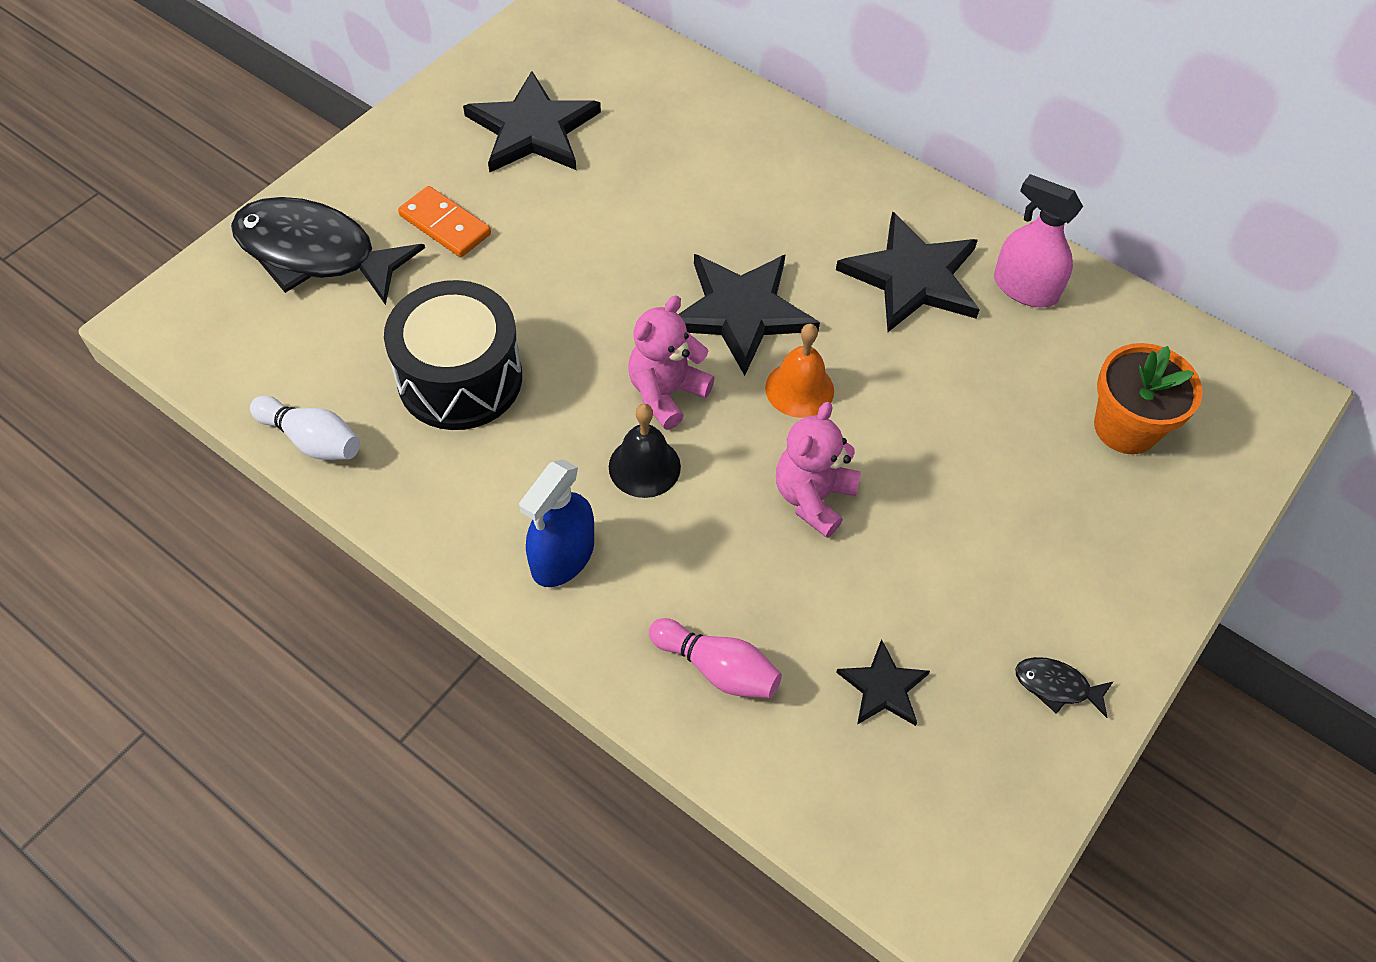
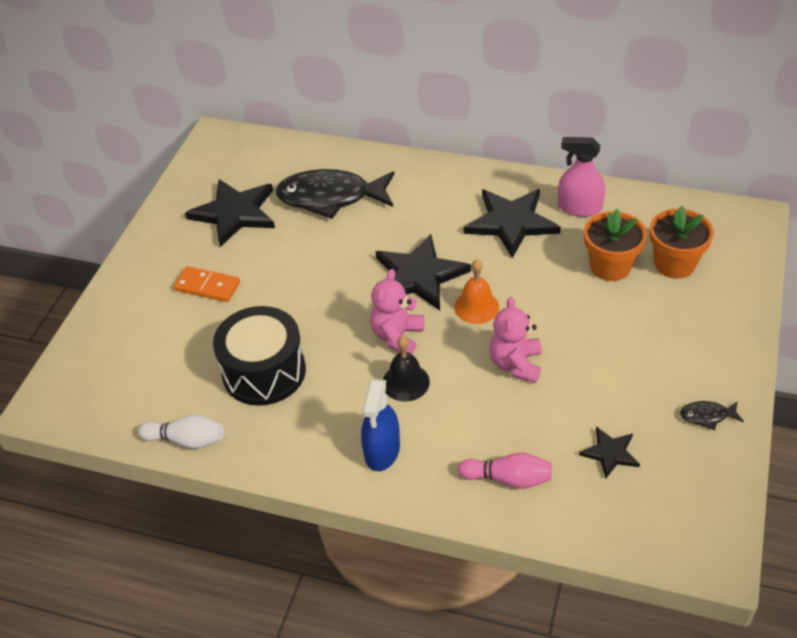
camera: 15 degrees left, 10 degrees down
black fish [231,197,425,305] -> black fish moved to [275,169,394,219]
none -> orange flower pot [584,209,647,281]

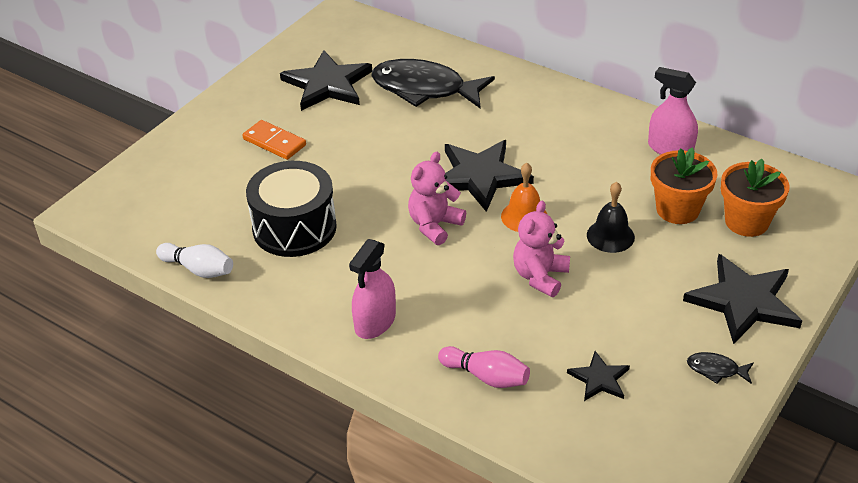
camera: 15 degrees right, 5 degrees down
blue spray bottle [361,379,400,471] -> pink spray bottle [349,239,396,339]
black bell [383,336,430,402] -> black bell moved to [587,182,635,253]
black star [464,189,561,258] -> black star moved to [683,254,802,344]

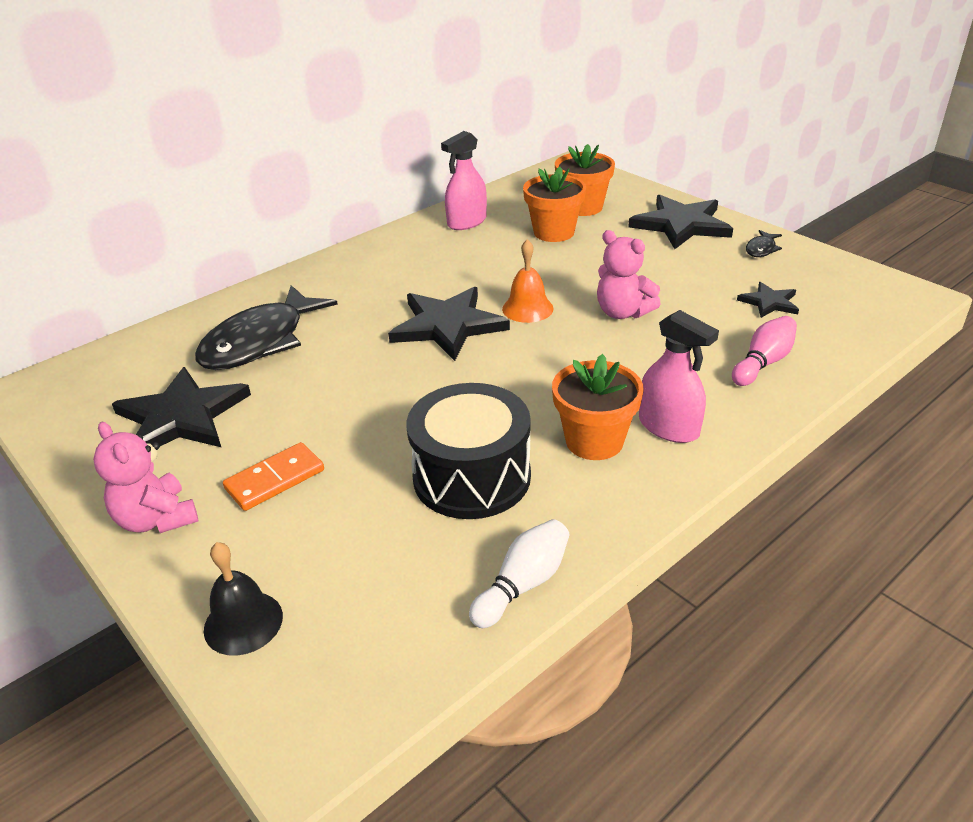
camera: 75 degrees left, 5 degrees down
pink teddy bear [408,152,466,245] -> pink teddy bear moved to [93,422,199,533]
black bell [587,182,635,253] -> black bell moved to [204,542,283,656]
none -> orange flower pot [552,354,644,460]

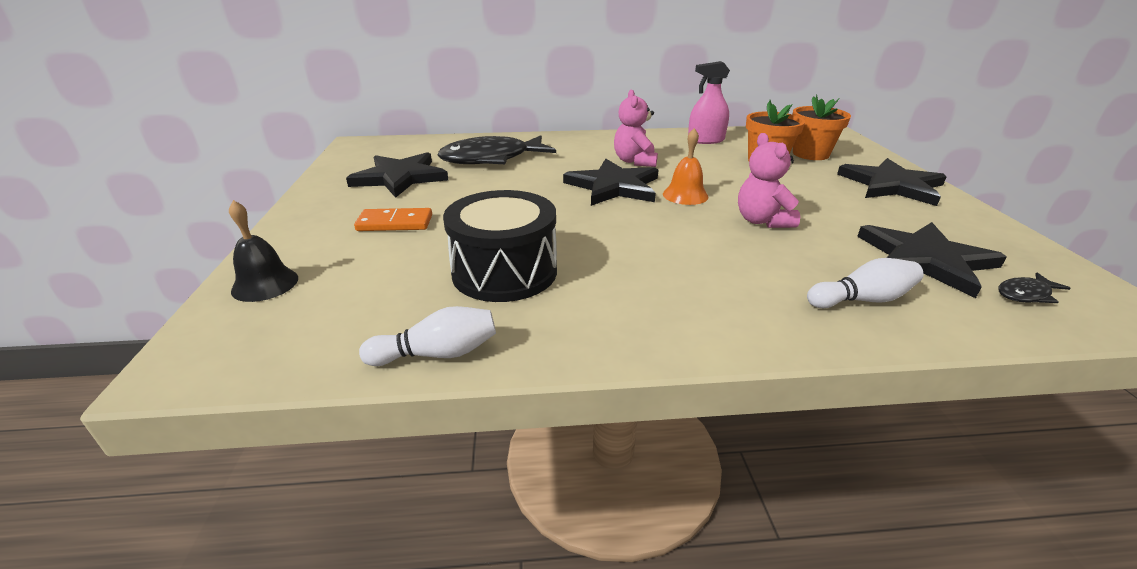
camera: 35 degrees right, 5 degrees down
pink teddy bear [93,422,199,533] -> pink teddy bear moved to [614,89,658,167]
orange flower pot [552,354,644,460] -> none
pink spray bottle [639,310,719,443] -> none
pink bowling pin [732,316,797,386] -> white bowling pin [807,258,924,308]
black star [737,282,799,318] -> black star [857,222,1006,298], size x1.93
black fish [746,230,782,257] -> black fish moved to [998,272,1070,303]

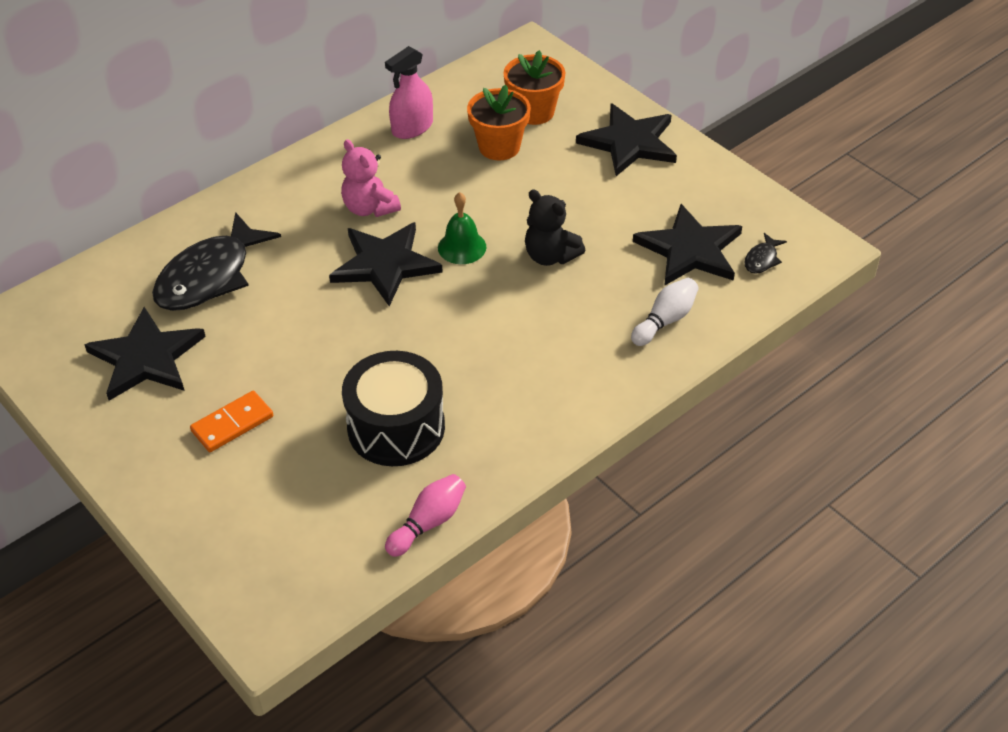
camera: 35 degrees left, 15 degrees up
black bell [229,200,298,302] -> none
white bowling pin [359,306,496,366] -> pink bowling pin [385,474,466,557]
orange bell [663,128,708,205] -> green bell [438,192,486,264]
pink teddy bear [738,133,800,228] -> black teddy bear [525,189,585,266]

